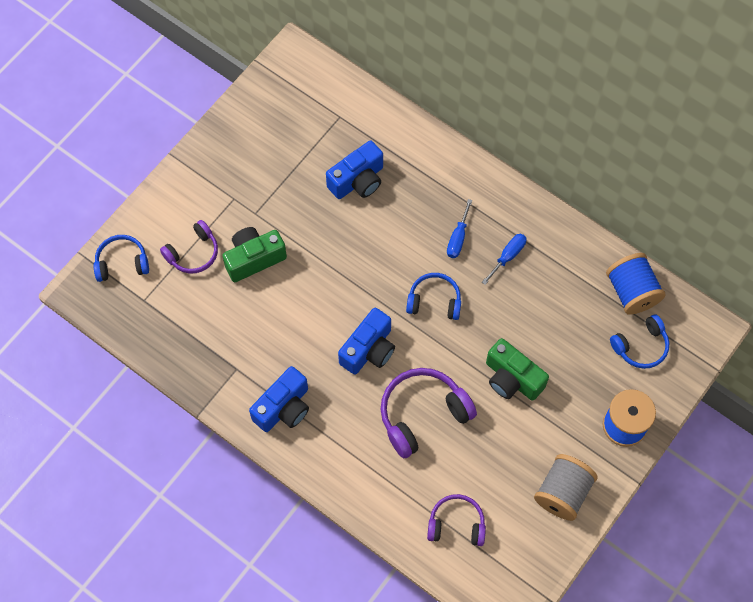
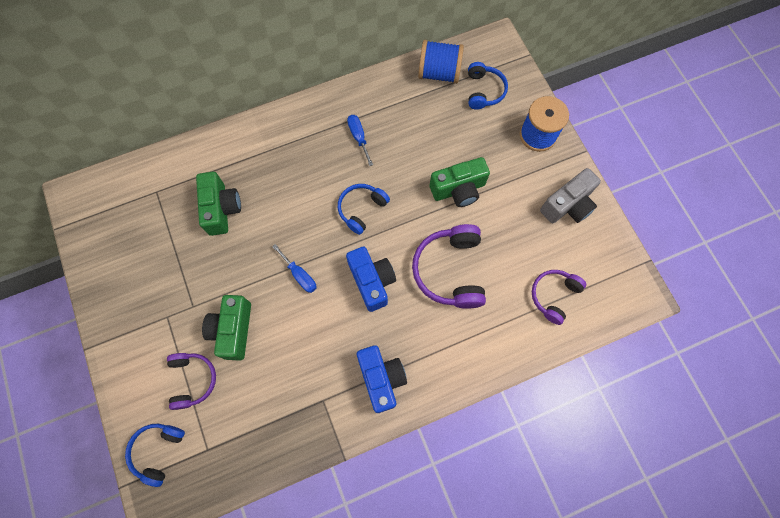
camera: 60 degrees left, 5 degrees up
blue camera [326,140,383,199] -> green camera [196,172,241,236]
blue screwdriver [447,199,472,258] -> blue screwdriver moved to [272,244,317,293]
grey spool [534,454,598,521] -> grey camera [540,168,601,223]

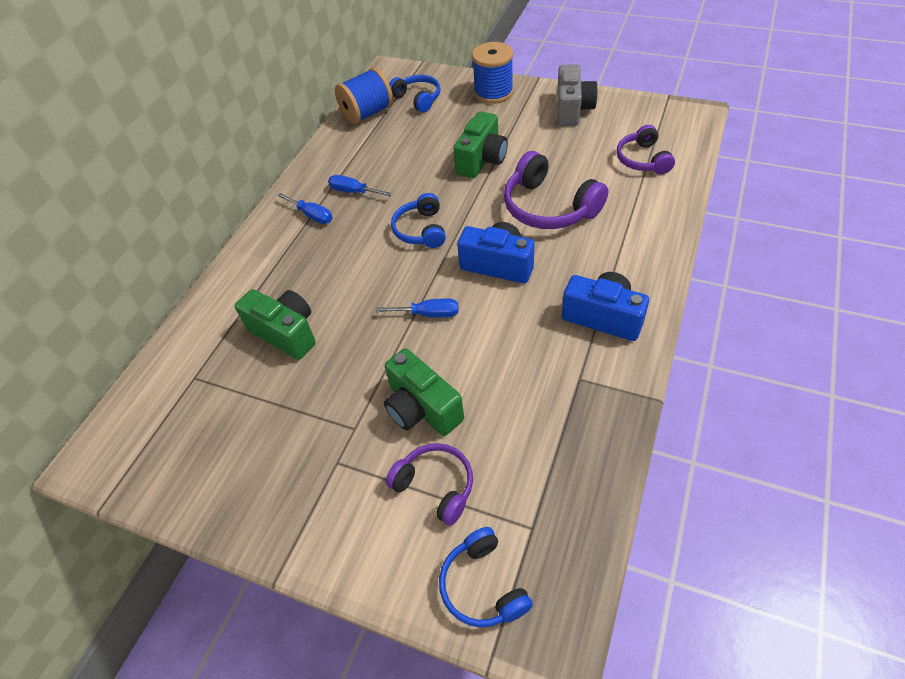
camera: 40 degrees left, 20 degrees down
none -> blue screwdriver [277,193,333,224]

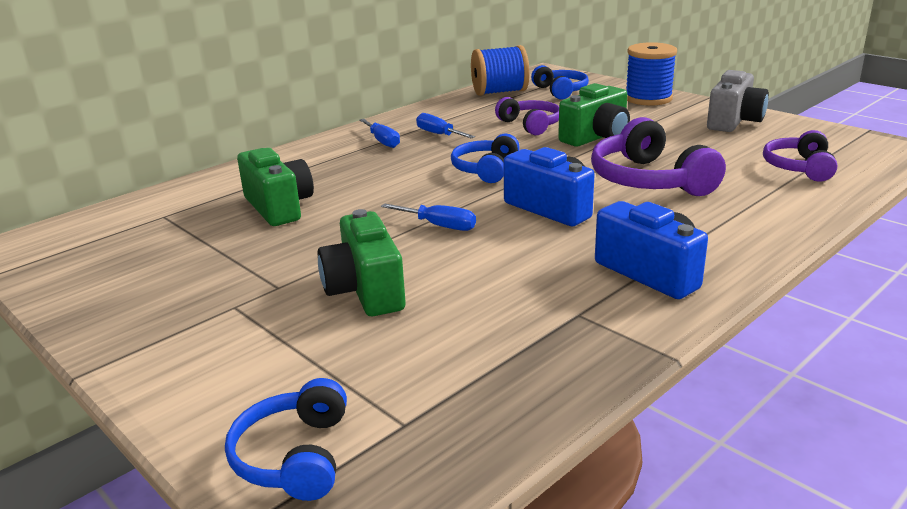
camera: 20 degrees right, 25 degrees down
purple headphones [386,443,473,526] -> purple headphones moved to [495,97,559,135]

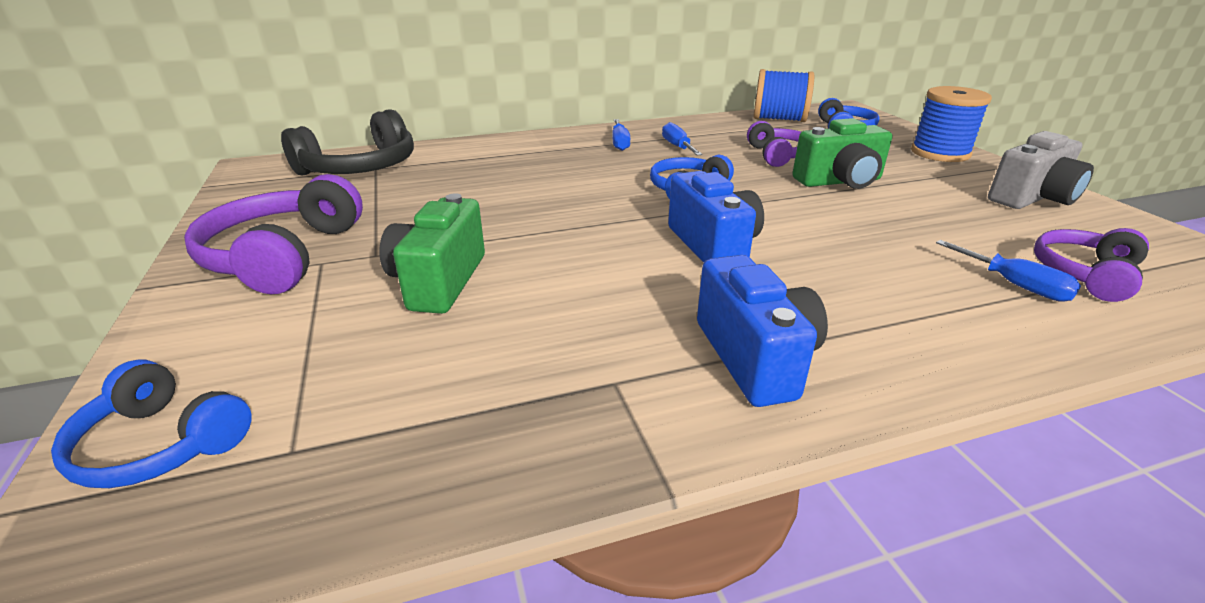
camera: 25 degrees right, 5 degrees up
blue headphones [225,378,347,501] -> blue headphones turned 90 degrees counterclockwise [51,359,252,488]
green camera [237,148,314,226] -> none
blue screwdriver [381,203,476,231] -> blue screwdriver moved to [936,240,1081,302]
purple headphones [591,117,726,196] -> purple headphones moved to [184,174,363,294]
none -> black headphones [281,109,414,176]

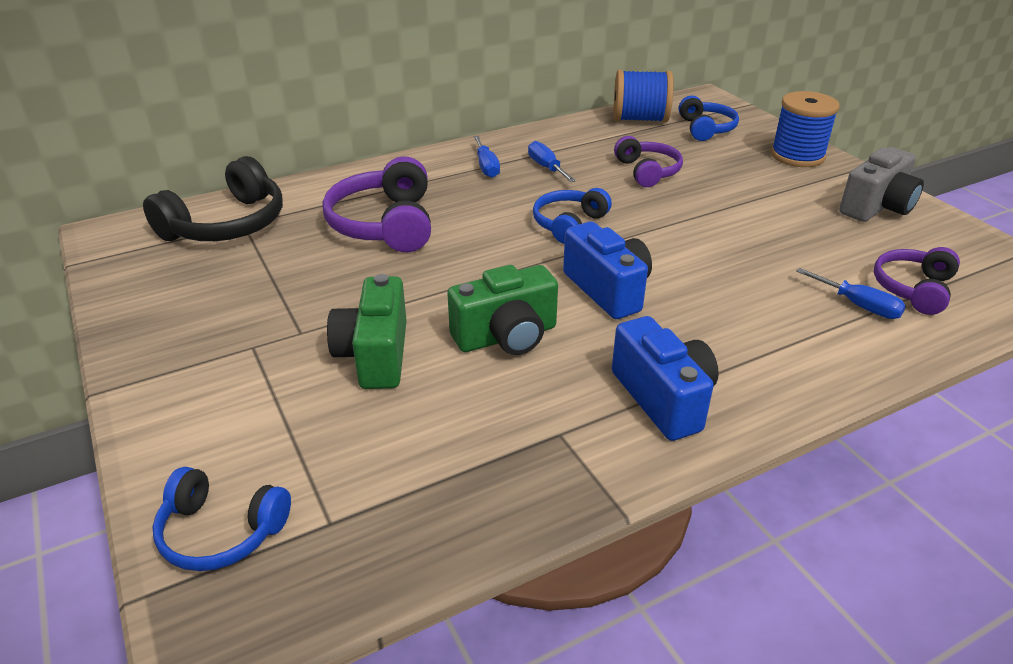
camera: 10 degrees left, 5 degrees up
purple headphones [184,174,363,294] -> purple headphones moved to [322,156,431,252]
green camera [792,118,892,189] -> green camera moved to [447,265,558,355]

